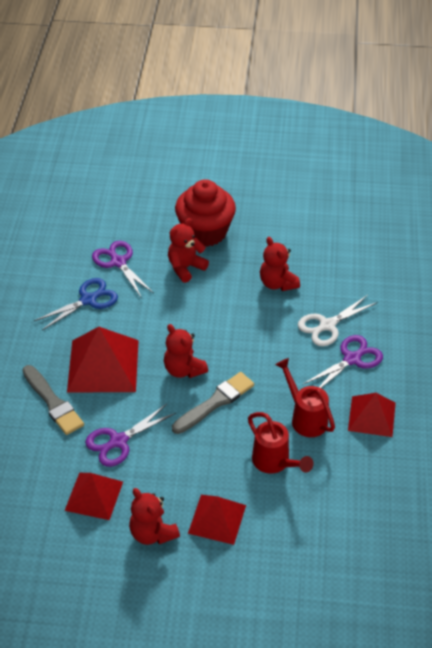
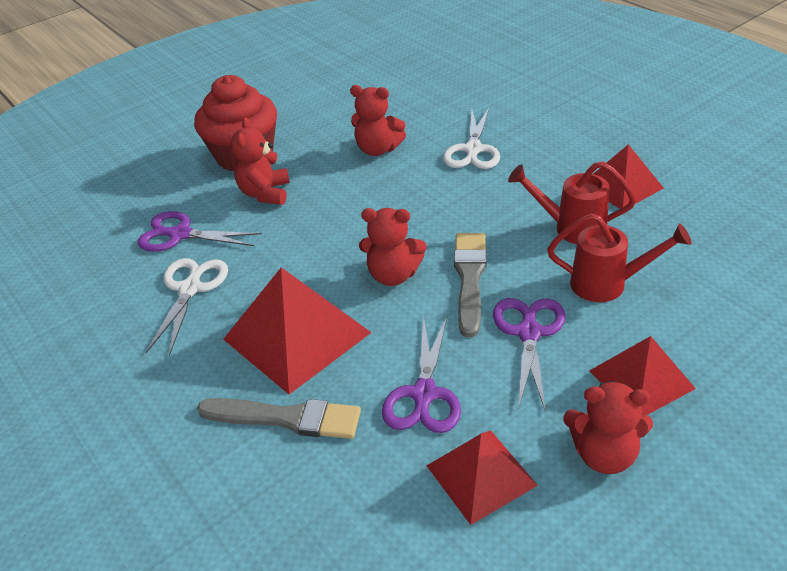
camera: 40 degrees left, 5 degrees down
blue scissors [34,278,118,330] -> white scissors [146,258,228,356]
purple scissors [302,335,383,388] -> purple scissors moved to [493,298,566,412]

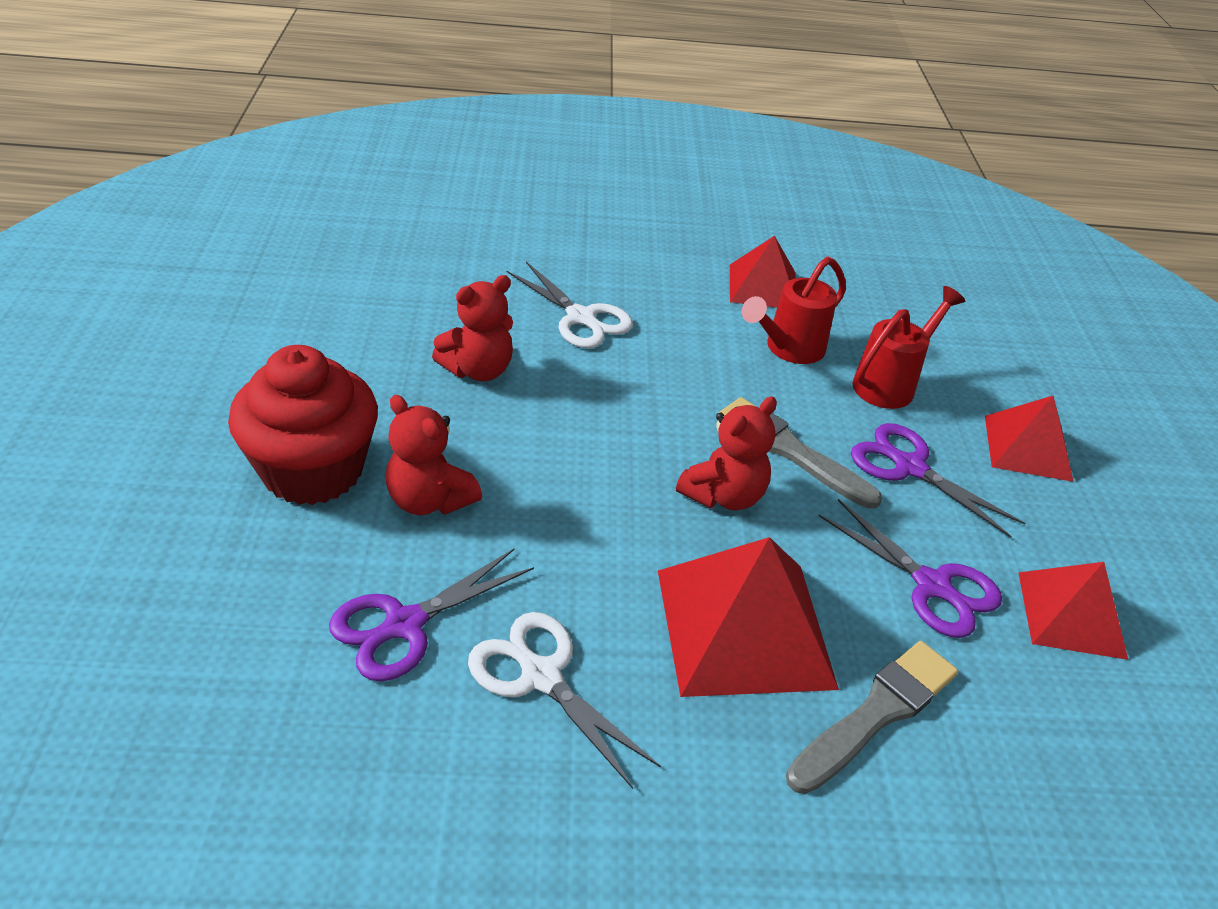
camera: 60 degrees left, 0 degrees up
red teddy bear [563,381,653,474] -> none

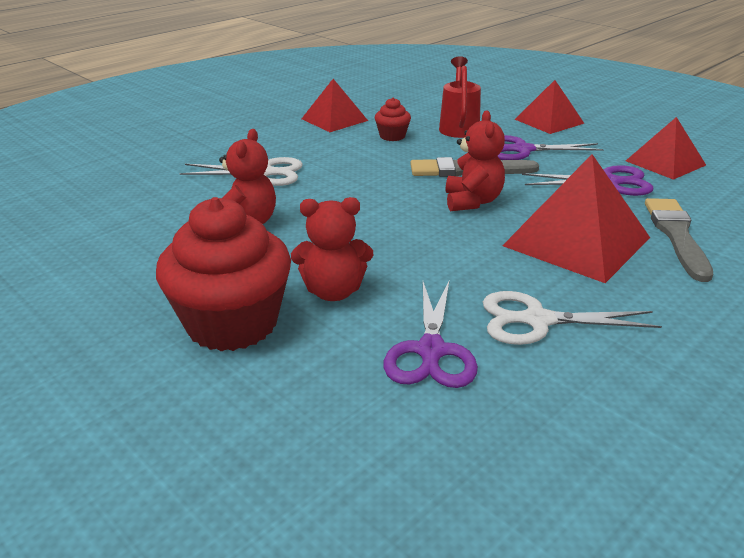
camera: 40 degrees left, 10 degrees down
red watering can [742,257,846,364] -> red cupcake [375,98,411,141]

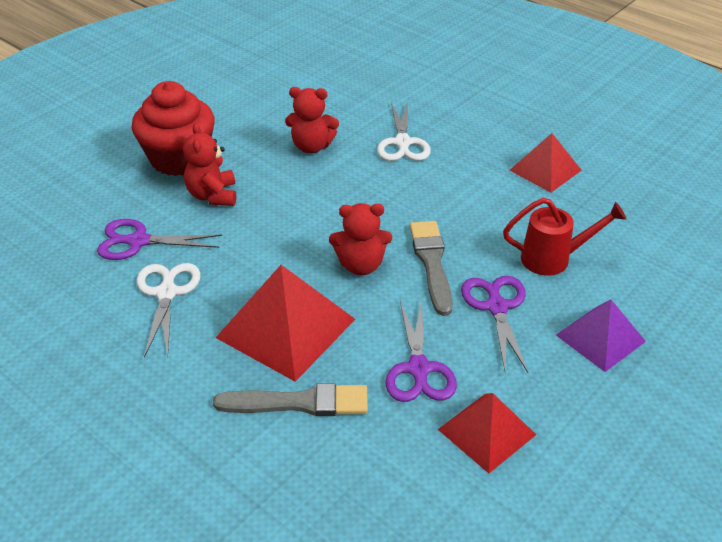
camera: 85 degrees right, 10 degrees up
red cupcake [375,98,411,141] -> none
red pyramid [515,80,585,134] -> purple pyramid [556,299,646,372]

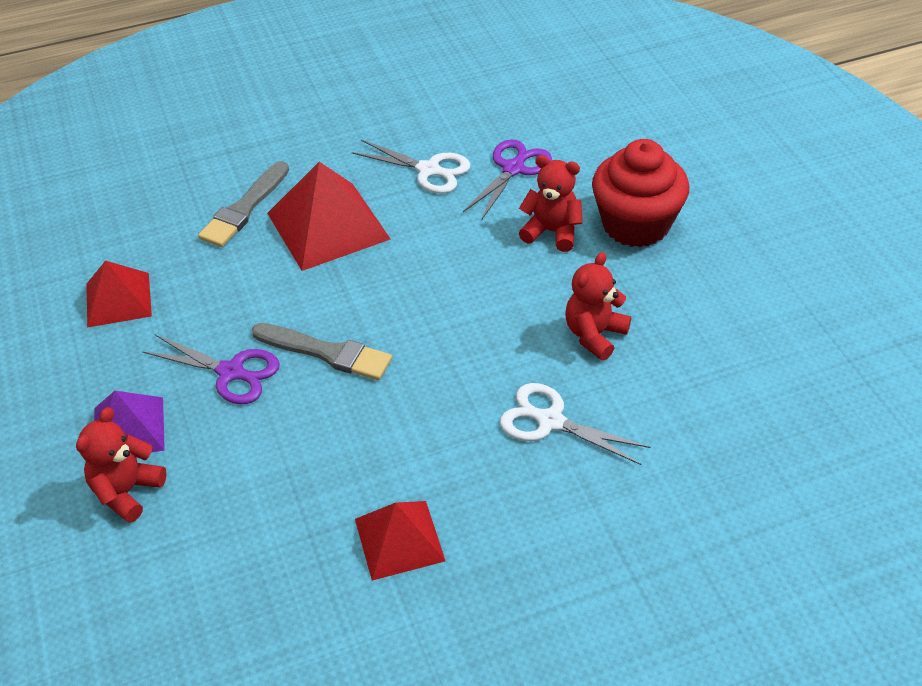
camera: 120 degrees right, 5 degrees up
red teddy bear [329,203,392,275] -> red teddy bear moved to [76,407,167,523]
purple scissors [385,299,457,402] -> none
red watering can [503,198,626,276] -> none

